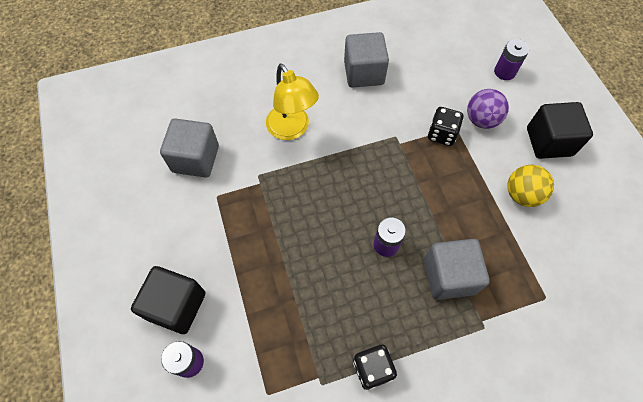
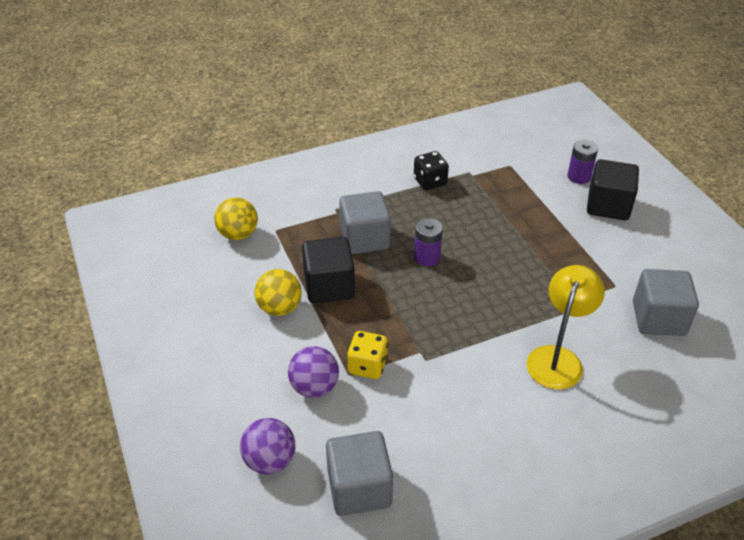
camera: 175 degrees right, 20 degrees down
yellow lamp [266,64,319,140] -> yellow lamp turned 60 degrees clockwise [526,265,605,389]
grey cube [344,32,389,88] -> grey cube moved to [326,431,393,516]
black dice [428,107,463,146] -> yellow dice [347,331,388,379]
purple battery [494,39,529,80] -> purple ball [240,418,295,474]
black cube [527,102,593,159] -> black cube moved to [302,237,355,303]
none -> yellow ball [214,197,258,240]

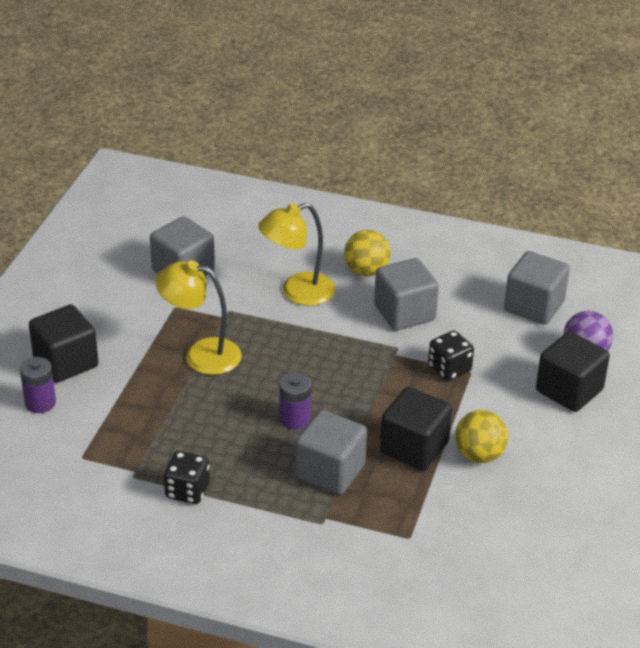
camera: 140 degrees left, 5 degrees down
yellow ball [214,197,258,240] -> yellow ball moved to [344,230,390,276]
purple ball [288,346,339,398] -> none
yellow dice [347,331,388,379] -> black dice [428,331,474,381]
none -> yellow lamp [155,260,242,375]
none -> grey cube [374,258,439,331]
none -> black cube [536,331,610,412]

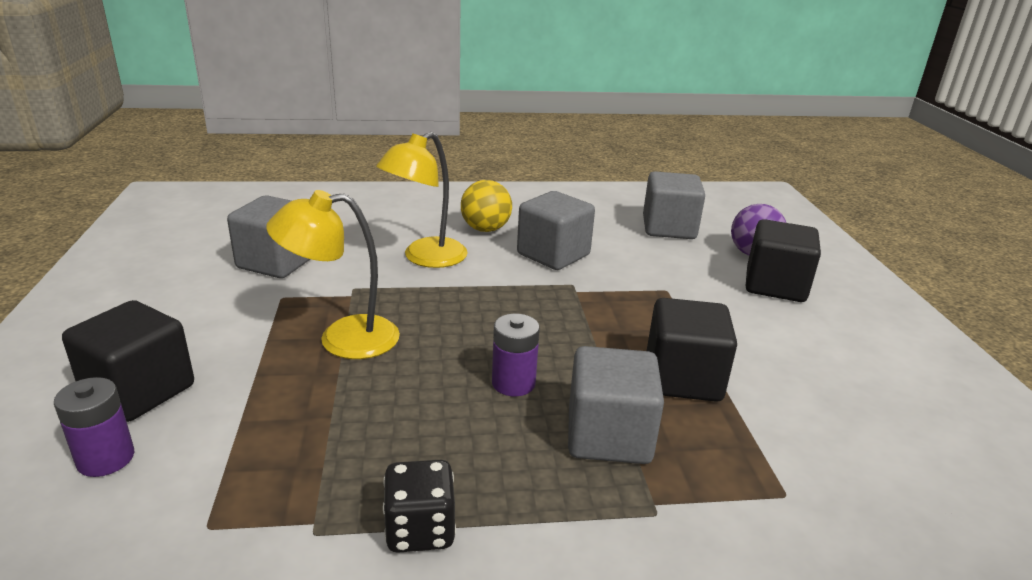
camera: 25 degrees left, 10 degrees down
black dice [428,331,474,381] -> none
yellow ball [455,410,508,463] -> none

